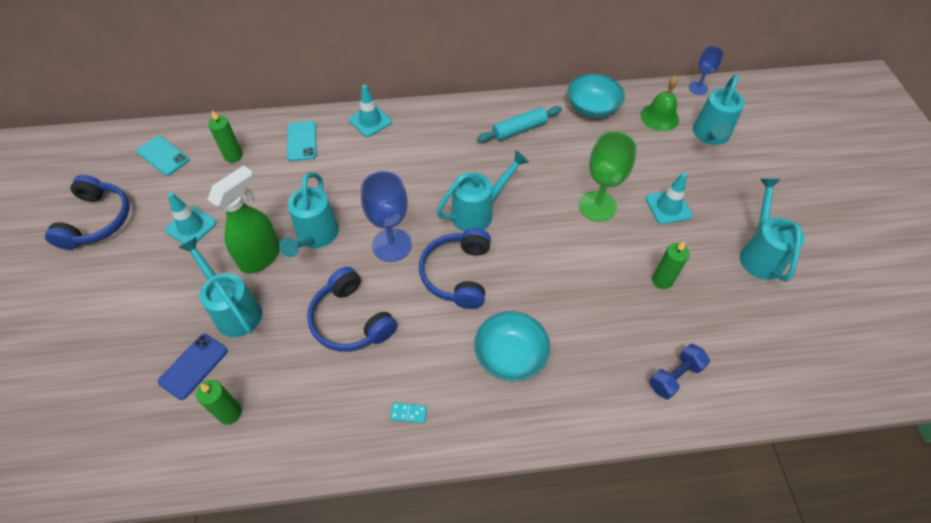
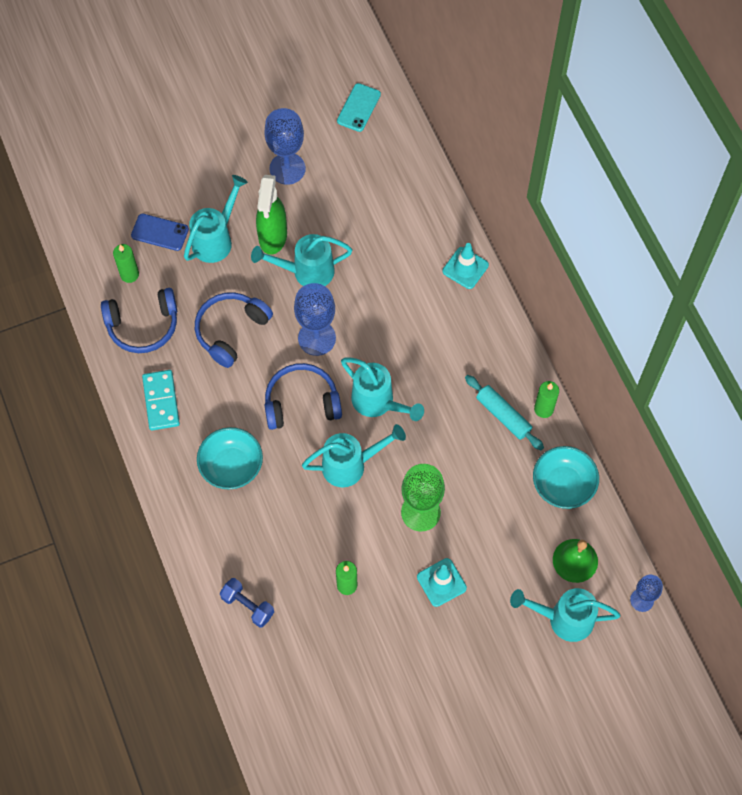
camera: 75 degrees right, 10 degrees up
blue headphones [45,175,130,250] -> blue headphones moved to [101,288,177,353]
turquoise traffic cone [165,192,216,244] -> blue goblet [264,108,306,185]
green spray bottle [207,165,280,274] -> green spray bottle turned 75 degrees clockwise [256,175,287,255]
green candle [208,110,242,163] -> green candle moved to [534,381,559,418]
turquoise phone [287,121,316,161] -> none
turquoise domino [390,402,427,423] -> turquoise domino [142,370,180,430], size x2.08
turquoise watering can [740,179,804,281] -> turquoise watering can moved to [302,424,406,487]

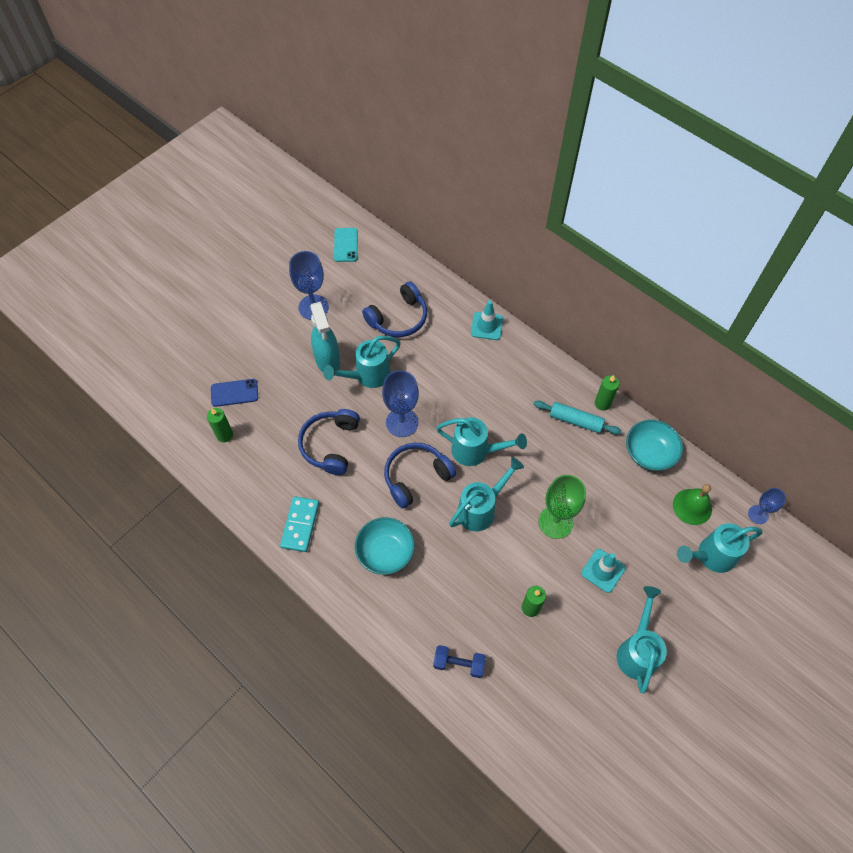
camera: 25 degrees left, 5 degrees down
blue headphones [101,288,177,353] -> blue headphones moved to [362,281,427,337]
turquoise domino [142,370,180,430] -> turquoise domino turned 45 degrees clockwise [280,496,319,552]
turquoise watering can [184,175,248,263] -> turquoise watering can moved to [617,586,667,693]
green spray bottle [256,175,287,255] -> turquoise spray bottle [310,302,340,372]

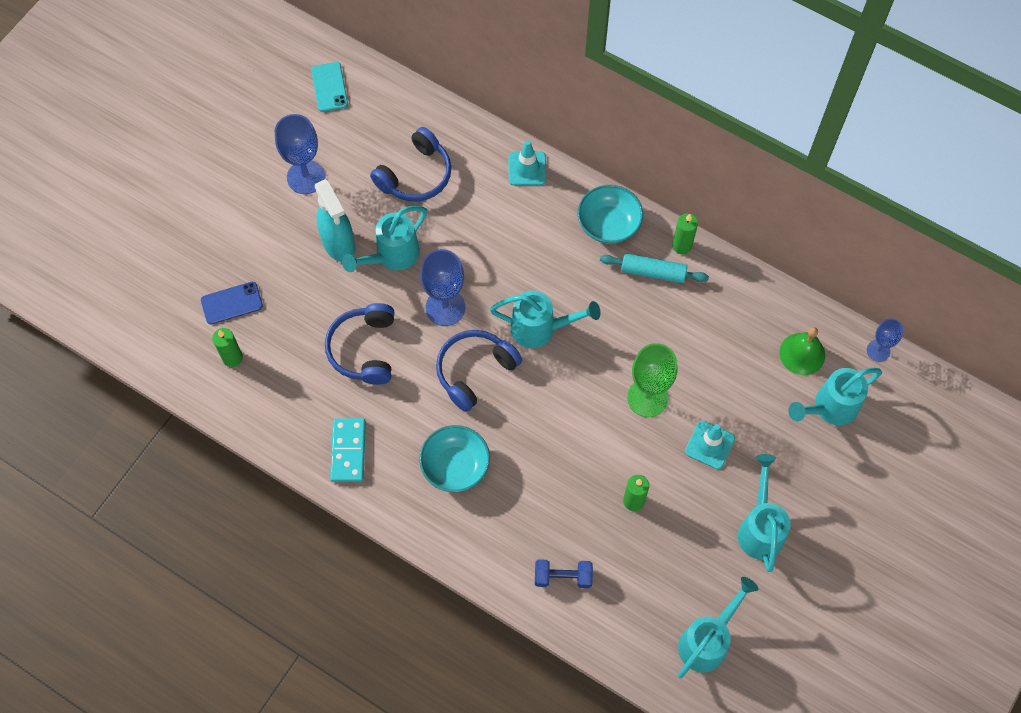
camera: 10 degrees left, 5 degrees up
turquoise watering can [449,457,524,531] -> turquoise watering can moved to [678,577,758,678]
turquoise bowl [626,420,683,471] -> turquoise bowl moved to [578,185,643,244]

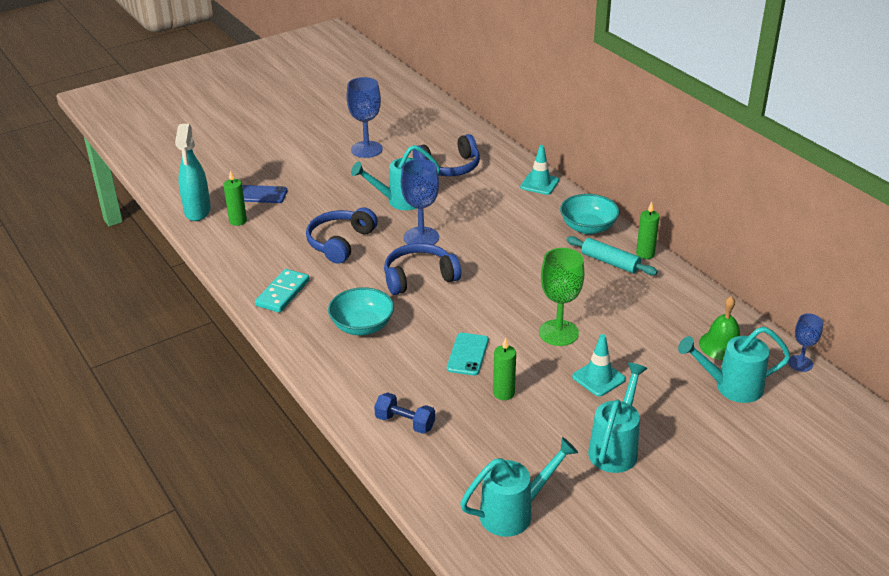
camera: 25 degrees right, 30 degrees down
turquoise phone [311,62,348,112] -> turquoise phone moved to [447,333,489,376]
turquoise spray bottle [315,179,355,262] -> turquoise spray bottle moved to [175,124,211,221]
turquoise watering can [490,291,601,348] -> none

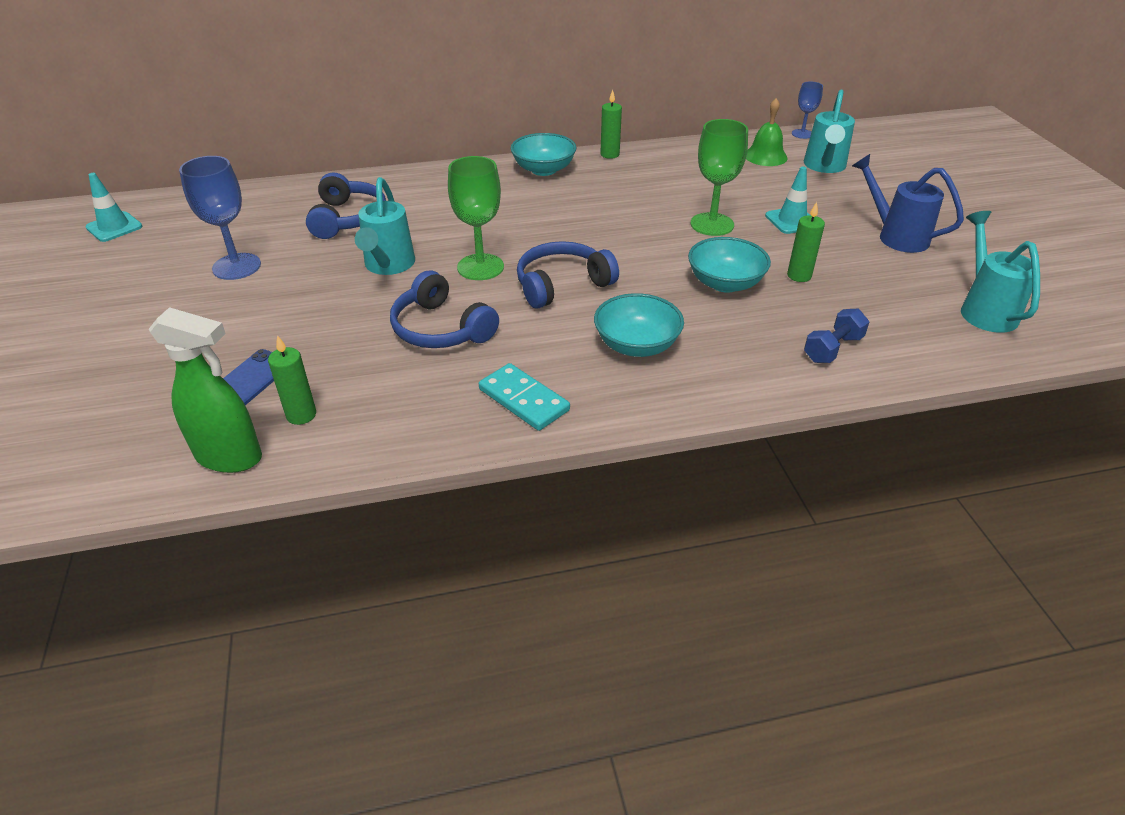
camera: 70 degrees left, 5 degrees up
turquoise spray bottle [175,124,211,221] -> green spray bottle [149,307,262,473]
blue headphones [384,243,461,295] -> blue headphones turned 60 degrees clockwise [517,241,619,309]
blue goblet [401,159,439,245] -> green goblet [448,156,504,280]
turquoise phone [447,333,489,376] -> turquoise bowl [688,237,771,293]
turquoise traffic cone [520,145,559,195] -> turquoise traffic cone moved to [85,173,142,242]
turquoise rolling pin [566,236,658,275] -> none
turquoise watering can [588,362,648,473] -> blue watering can [852,154,964,253]

